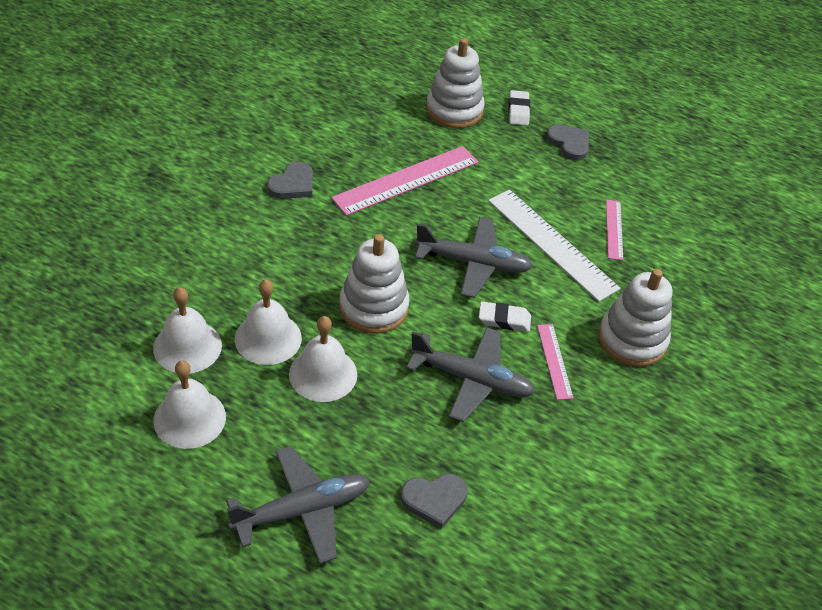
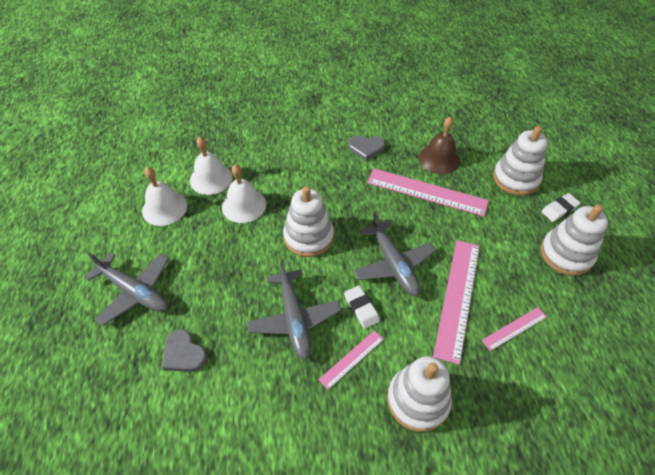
camera: 60 degrees right, 5 degrees up
white bell [289,316,357,402] -> none
white ruler [488,190,621,302] -> pink ruler [433,240,480,365]
grey heart [546,124,589,161] -> white stacking toy [541,205,608,276]
none -> brown bell [419,117,460,174]

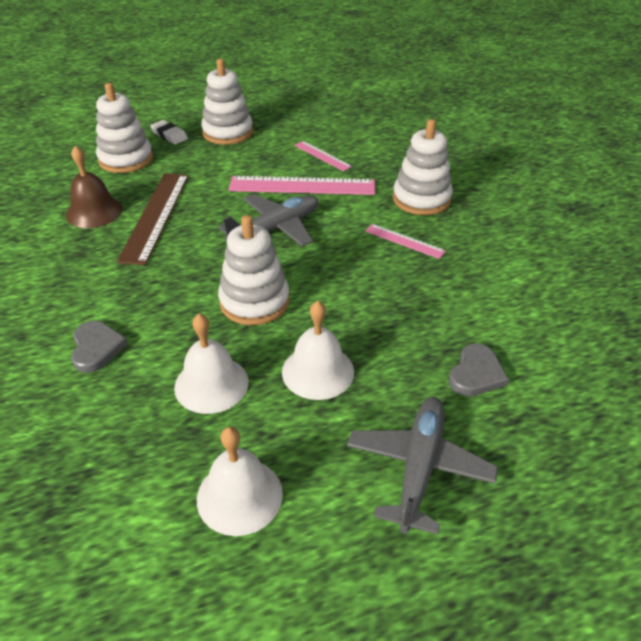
camera: 105 degrees left, 10 degrees down
white bell [190,137,233,195] -> white bell moved to [282,301,354,400]
grey plane [247,260,341,360] -> none
white eraser [344,285,380,329] -> none
grey heart [348,136,385,161] -> grey heart moved to [71,321,128,373]
pink ruler [367,168,489,216] -> brown ruler [117,173,189,265]

